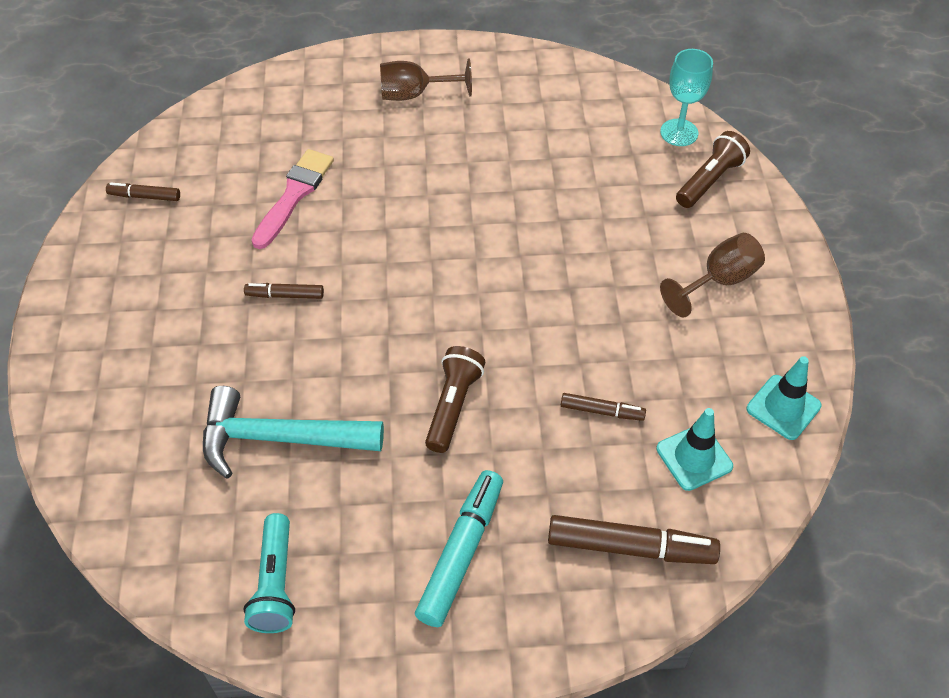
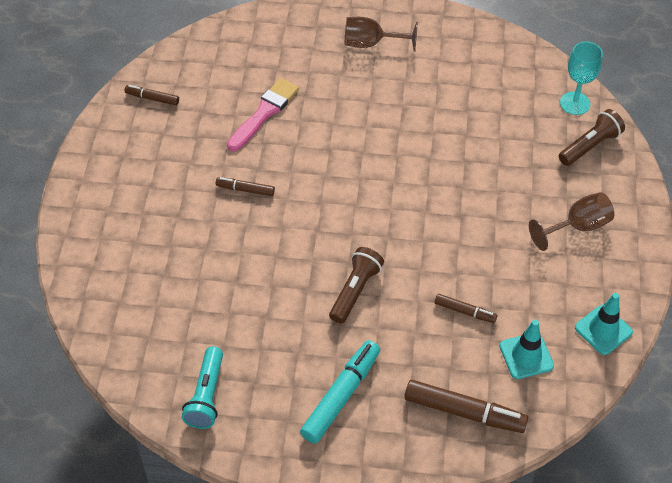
camera: 10 degrees right, 0 degrees up
turquoise hammer [203,386,384,479] -> none

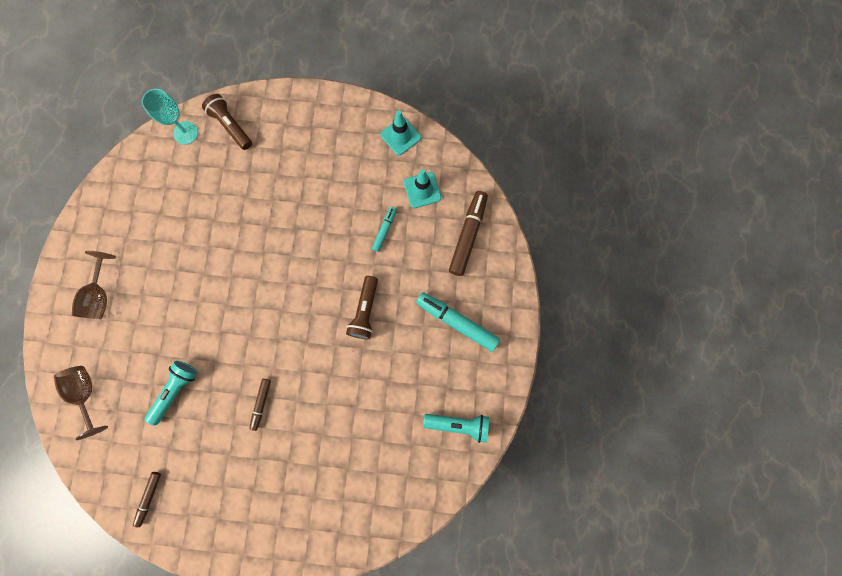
camera: 90 degrees left, 25 degrees up
pink brush [227,78,299,152] -> turquoise flashlight [145,361,198,425]
brown flashlight [329,247,384,324] -> brown flashlight turned 105 degrees counterclockwise [346,276,378,339]
brown marker [435,294,497,323] -> turquoise marker [372,207,397,252]
brown goblet [529,192,614,251] -> brown goblet moved to [54,366,108,440]

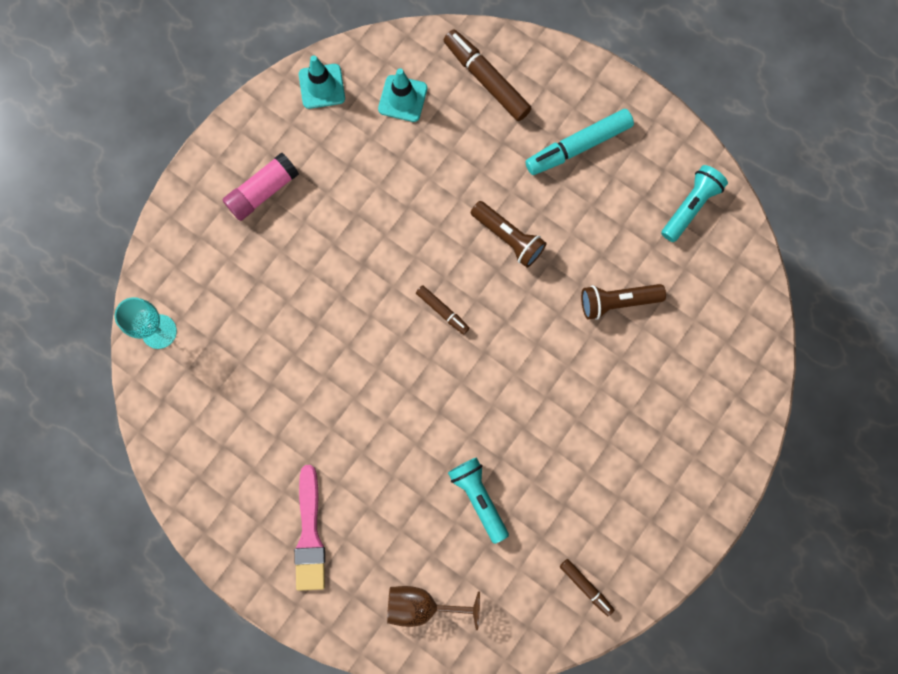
camera: 60 degrees left, 0 degrees up
brown goblet [72,251,116,319] -> pink brush [294,465,325,591]
brown flashlight [202,94,252,150] -> brown flashlight moved to [581,284,666,320]
brown marker [249,379,271,431] -> brown marker moved to [416,285,470,334]
turquoise marker [372,207,397,252] -> none
none -> pink glue stick [223,153,299,221]

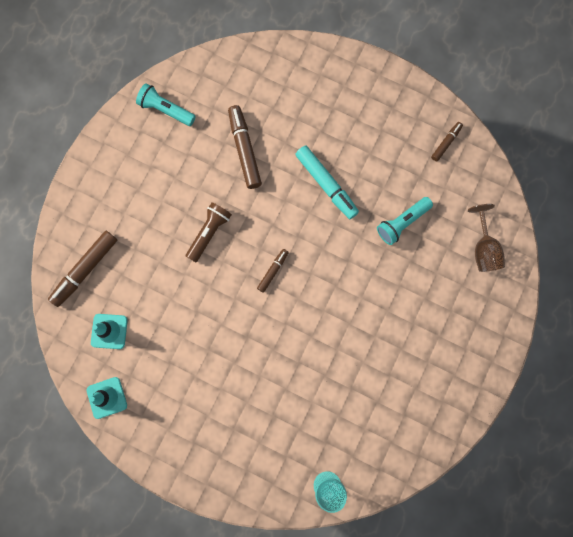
camera: 100 degrees left, 0 degrees up
pink glue stick [223,153,299,221] -> none
pink brush [294,465,325,591] -> none
turquoise marker [525,109,634,175] -> turquoise marker moved to [295,146,359,219]
brown flashlight [581,284,666,320] -> brown marker [228,105,262,189]

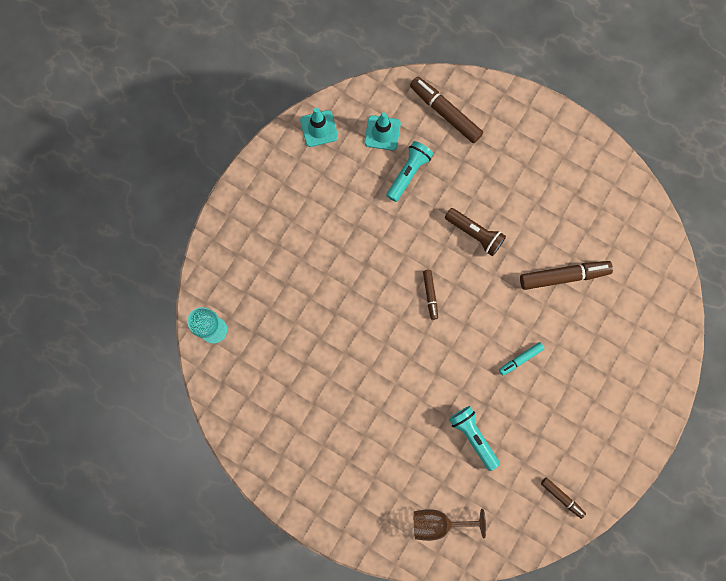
camera: 95 degrees right, 0 degrees up
turquoise flashlight [136,83,196,126] -> turquoise flashlight moved to [386,141,433,202]
brown marker [257,249,289,293] -> brown marker turned 45 degrees clockwise [423,270,438,320]
turquoise marker [295,146,359,219] -> turquoise marker [499,342,544,376], size x0.55

